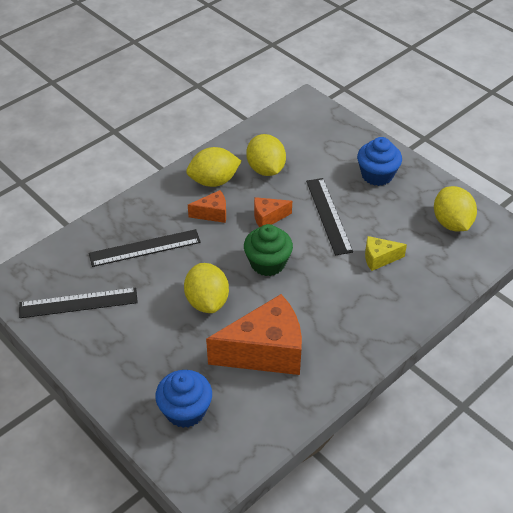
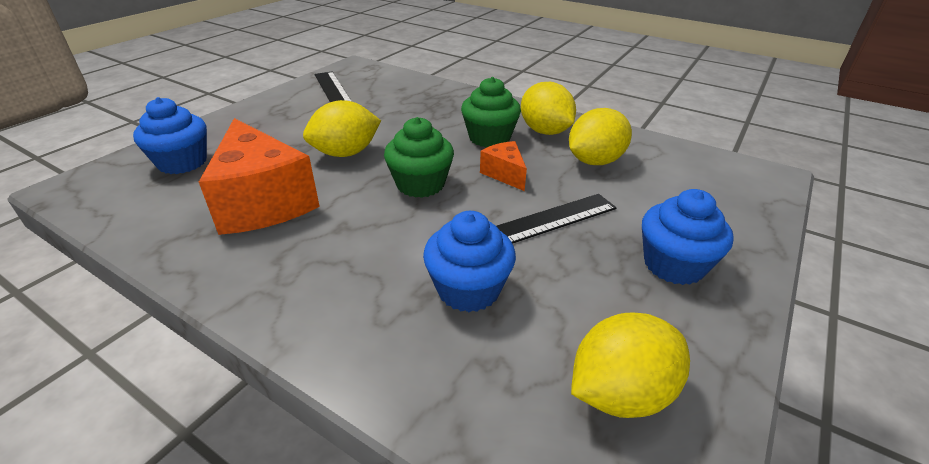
camera: 75 degrees right, 10 degrees down
black ruler [89,229,201,267] -> none
orange cheese [188,190,226,223] -> green cupcake [461,77,521,147]
yellow cheese [365,236,407,271] -> blue cupcake [423,211,516,312]

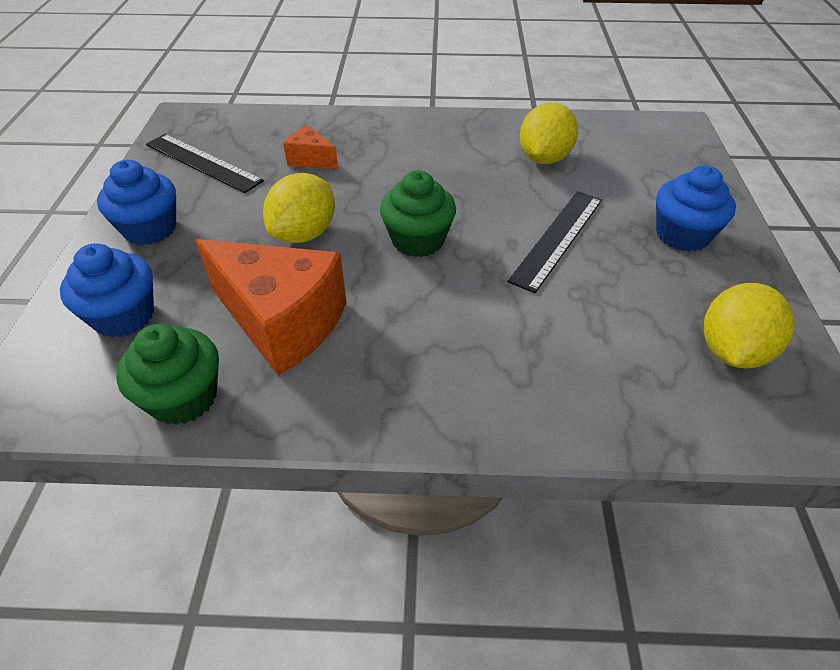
camera: 30 degrees left, 10 degrees up
blue cupcake [423,211,516,312] -> blue cupcake moved to [97,160,176,245]
green cupcake [461,77,521,147] -> green cupcake moved to [116,324,219,425]
orange cheese [480,141,527,191] -> orange cheese moved to [283,125,338,170]
yellow lemon [521,82,576,135] -> none

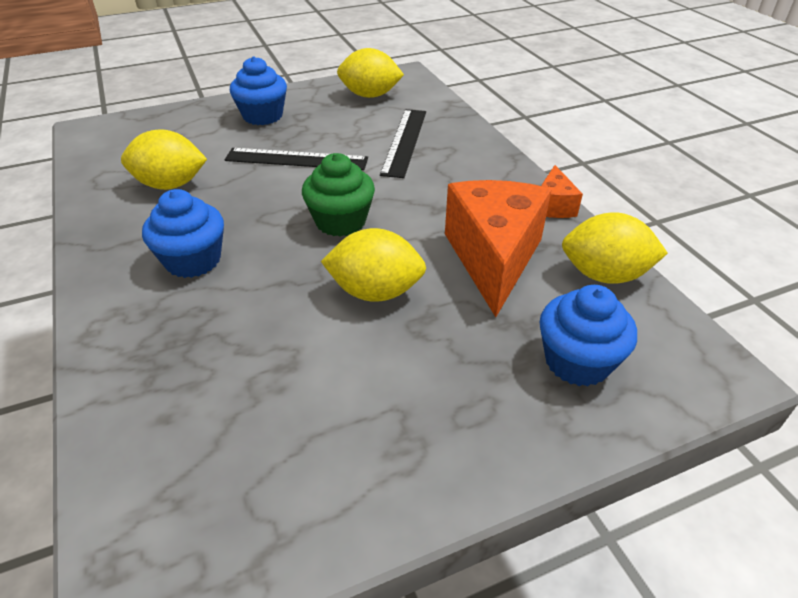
camera: 115 degrees left, 5 degrees down
blue cupcake [97,160,176,245] -> blue cupcake moved to [142,189,224,278]
green cupcake [116,324,219,425] -> yellow lemon [562,212,668,284]
black ruler [146,134,264,193] -> black ruler moved to [380,109,426,178]
orange cheese [283,125,338,170] -> orange cheese moved to [541,165,583,218]

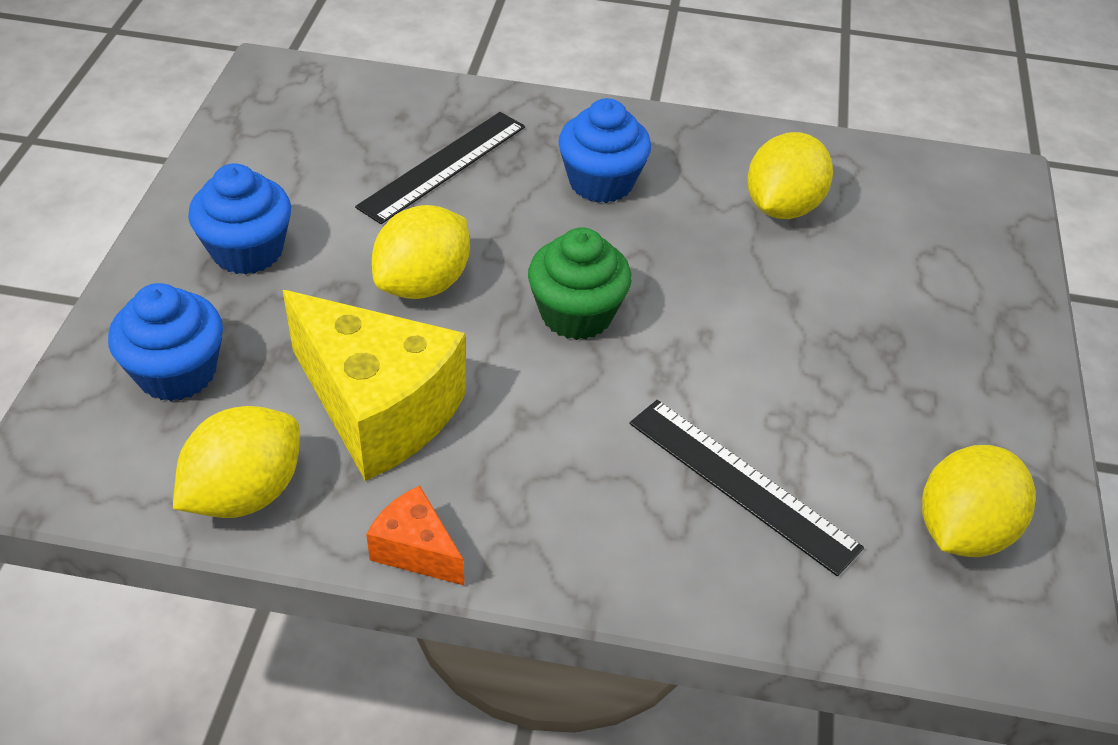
camera: 120 degrees right, 5 degrees up
black ruler [225,148,368,170] -> black ruler moved to [355,112,525,224]
blue cupcake [230,56,287,125] -> blue cupcake moved to [188,163,291,275]
orange cheese [445,180,552,317] -> yellow cheese [283,290,466,481]

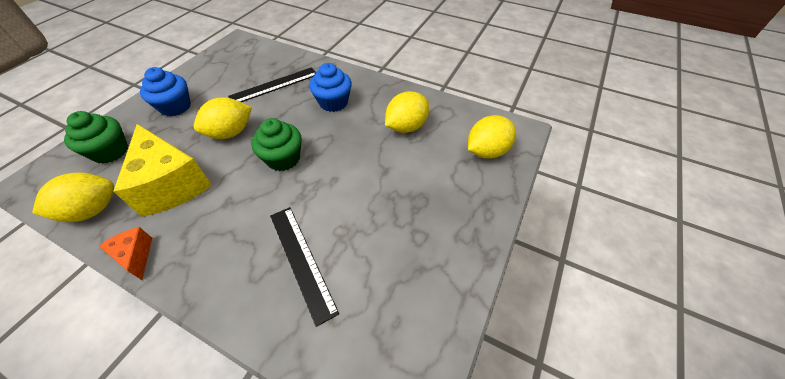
camera: 20 degrees right, 5 degrees up
blue cupcake [108,283,223,401] -> green cupcake [64,111,128,164]
yellow lemon [922,445,1036,557] -> yellow lemon moved to [468,115,516,159]

